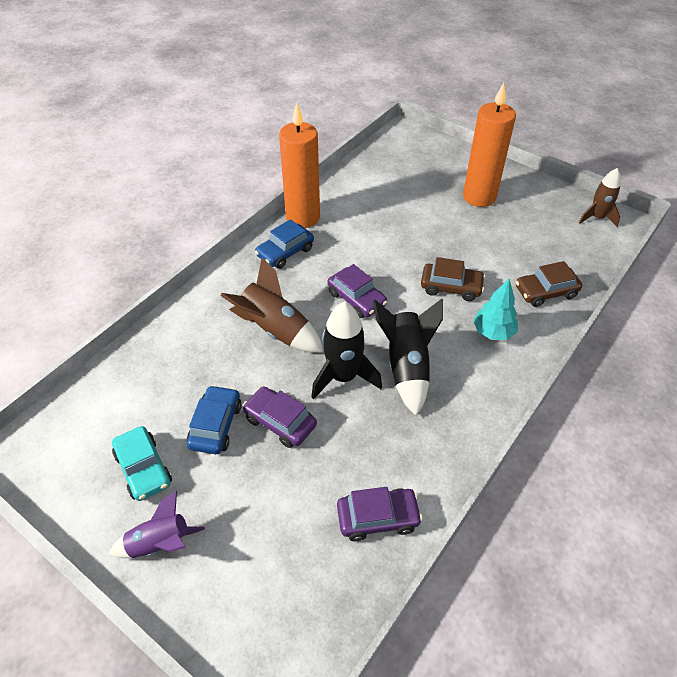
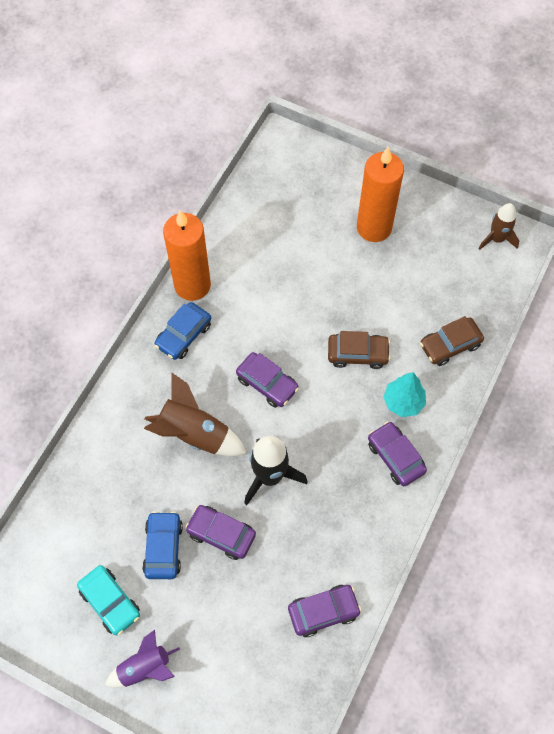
camera: 10 degrees left, 15 degrees up
black rocket [373,299,443,416] -> none
none -> purple car [368,421,427,486]

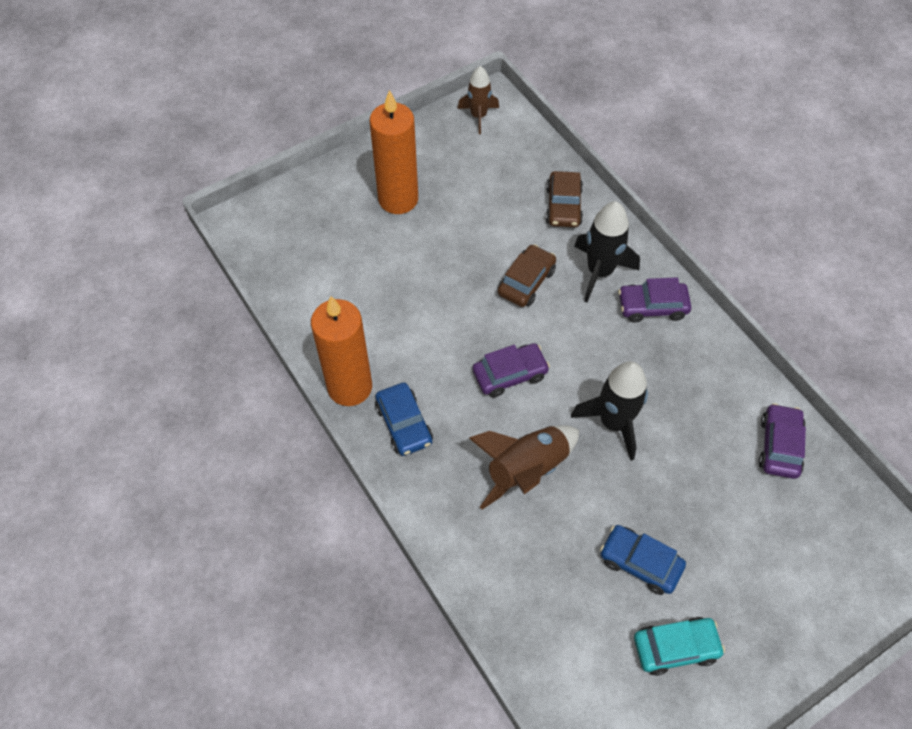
camera: 60 degrees left, 5 degrees down
purple rocket [105,630,180,688] -> none
purple car [185,505,256,560] -> none
turquoise tree [383,372,426,417] -> black rocket [574,201,640,302]

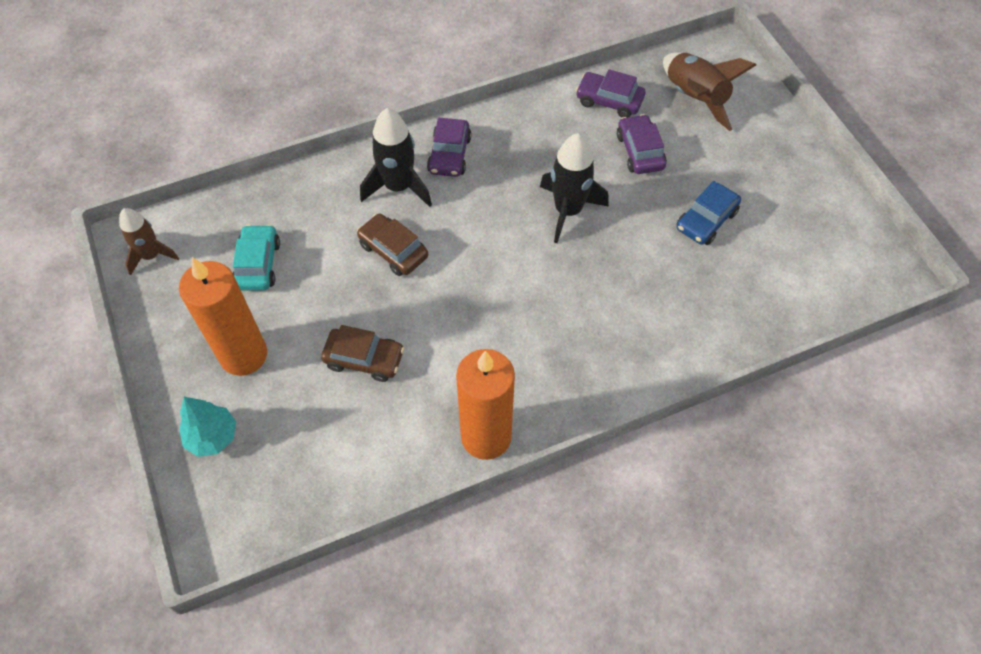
camera: 80 degrees left, 0 degrees up
blue car [375,383,433,456] -> none
brown rocket [469,425,579,510] -> brown rocket moved to [663,52,756,131]
purple car [473,343,550,398] -> purple car moved to [617,114,667,174]
brown car [546,171,583,227] -> brown car moved to [321,325,404,382]
turquoise car [634,617,725,676] -> turquoise car moved to [233,224,280,291]
none -> turquoise tree [180,397,236,457]

